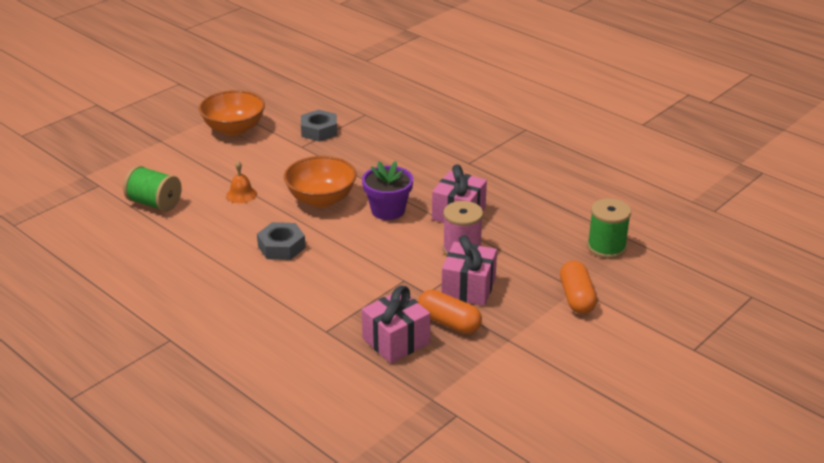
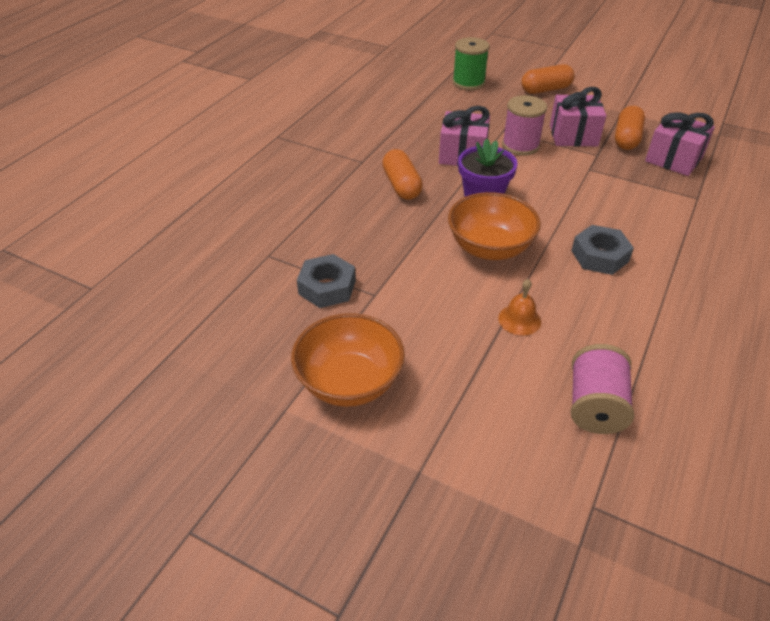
camera: 105 degrees left, 10 degrees up
green spool [123,166,182,212] -> pink spool [571,344,634,434]
none -> orange capsule [382,149,423,200]

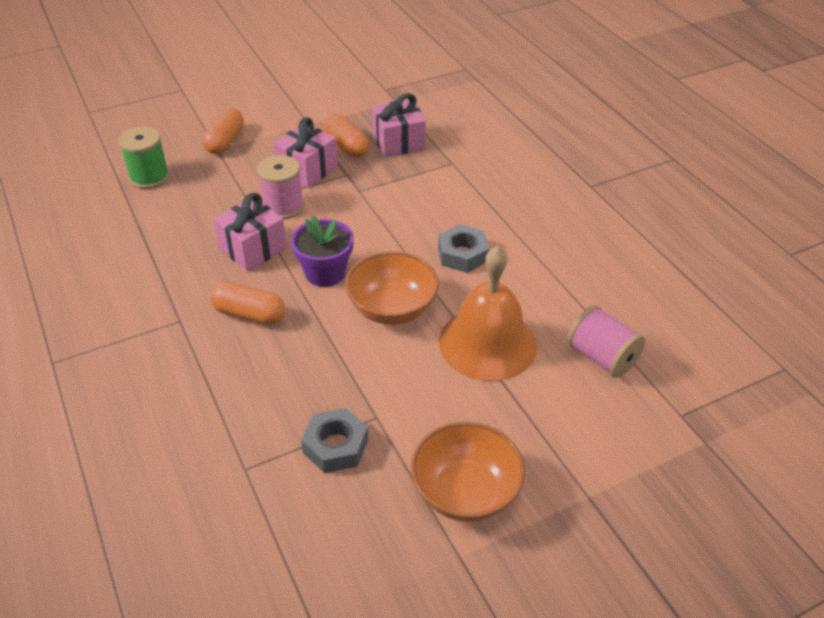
camera: 55 degrees left, 0 degrees up
orange bell [498,279,541,336] -> orange bell [439,246,537,381], size x2.43

